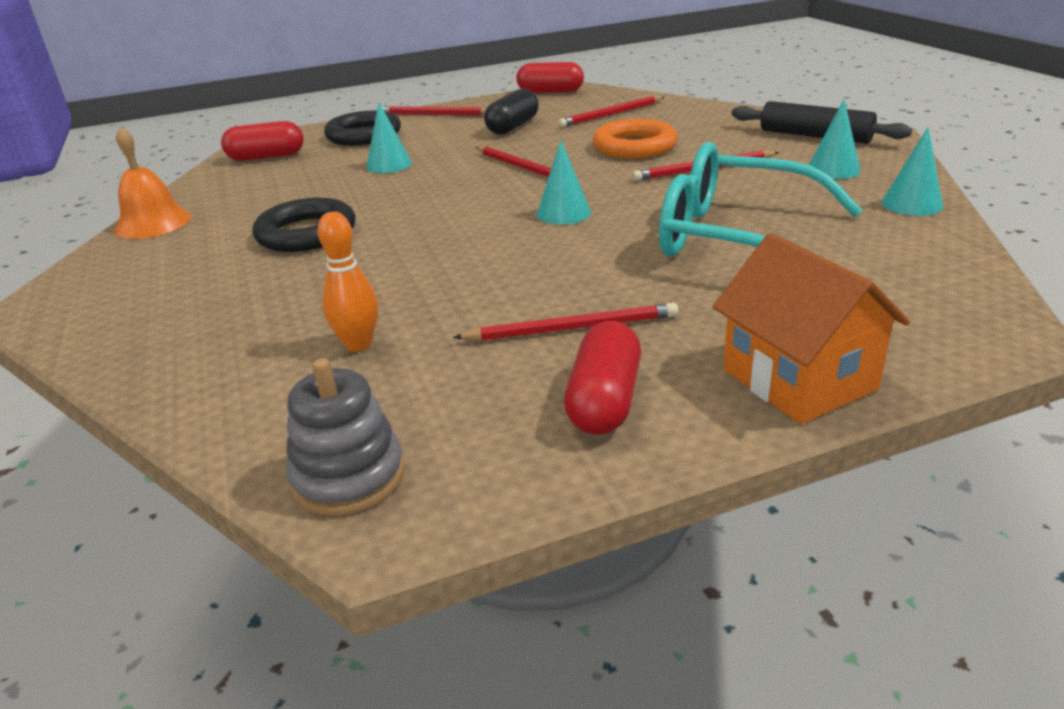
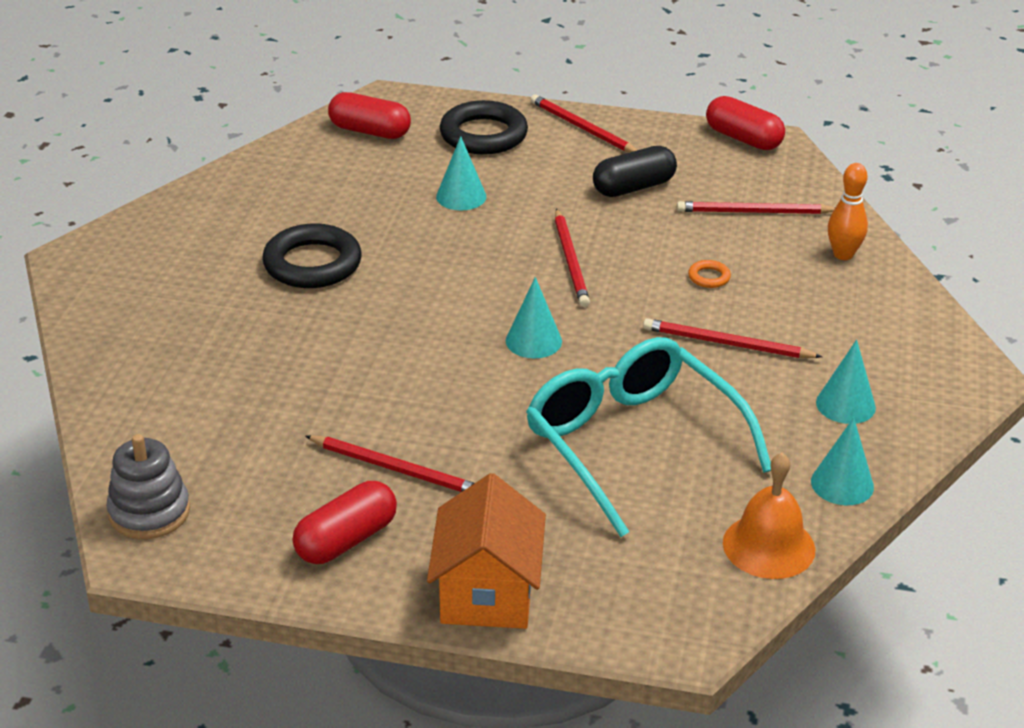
camera: 30 degrees right, 5 degrees up
orange bell [114,127,191,239] -> orange bell moved to [723,453,815,579]
orange bowling pin [318,212,378,352] -> orange bowling pin moved to [828,163,868,260]
orange ring [593,119,678,158] -> orange ring [688,260,731,288], size x0.43
black rolling pin [732,101,912,143] -> none

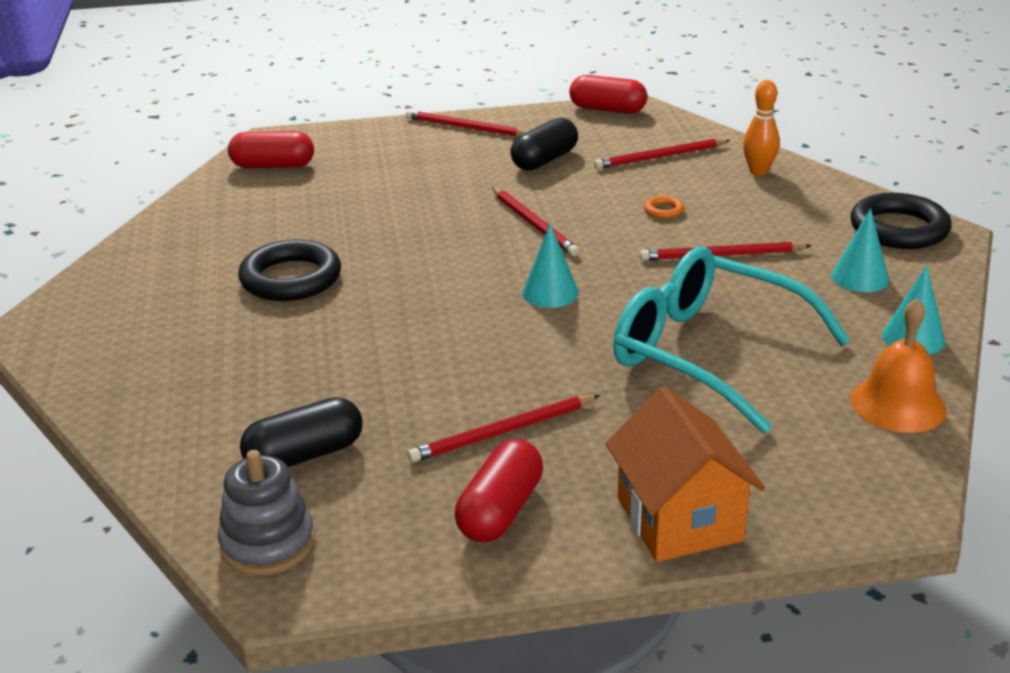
camera: 20 degrees left, 5 degrees down
red pencil [305,435,474,492] -> red pencil turned 150 degrees clockwise [408,395,600,463]
turquoise cone [436,136,486,210] -> none
black ring [440,100,528,155] -> black ring moved to [850,193,952,249]
none -> black capsule [240,397,363,467]

